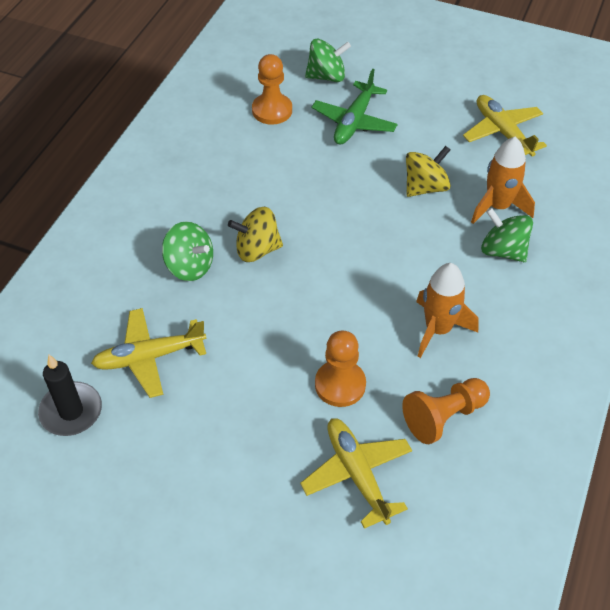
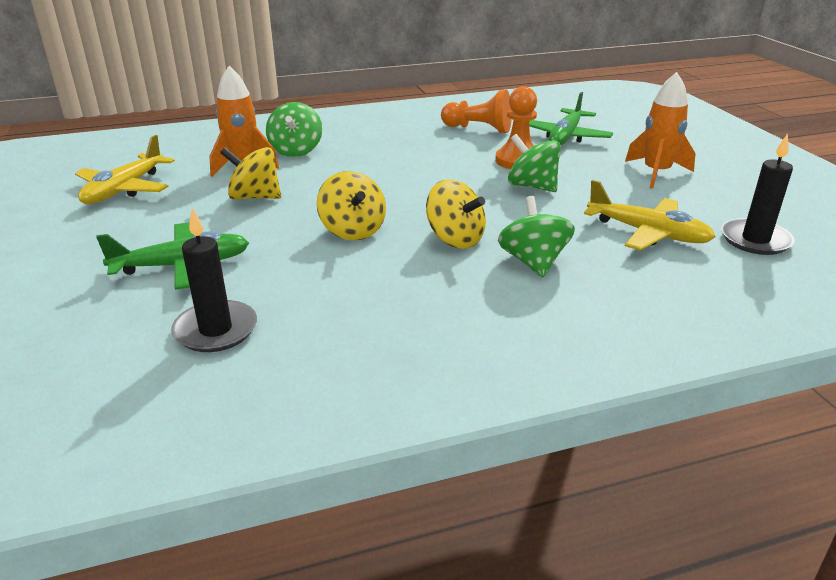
camera: 130 degrees left, 20 degrees down
orange pawn [252,54,292,125] -> black candle [171,208,257,352]
yellow plane [300,418,412,529] -> green plane [529,92,613,145]
green spinning top [305,39,351,82] -> green spinning top moved to [508,134,561,192]
orange rocket [416,263,479,358] -> orange rocket moved to [625,72,696,189]
none -> yellow spinning top [317,171,386,240]

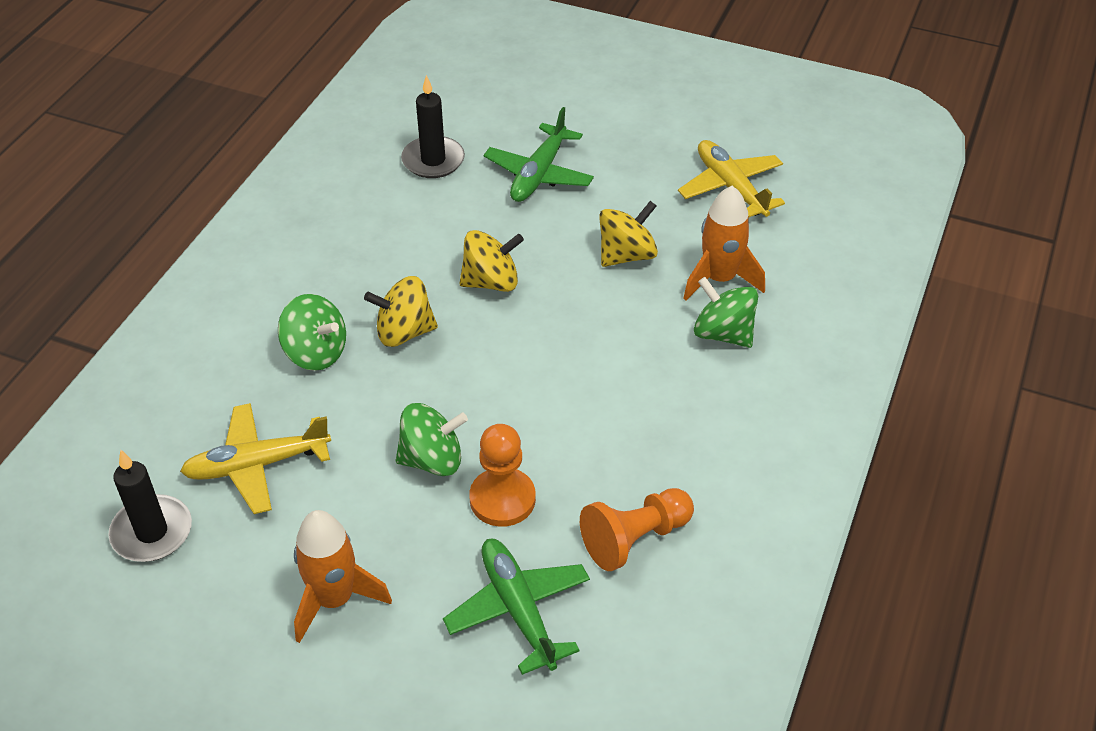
camera: 130 degrees right, 15 degrees up
yellow spinning top [317,171,386,240] -> yellow spinning top turned 150 degrees clockwise [459,230,524,292]

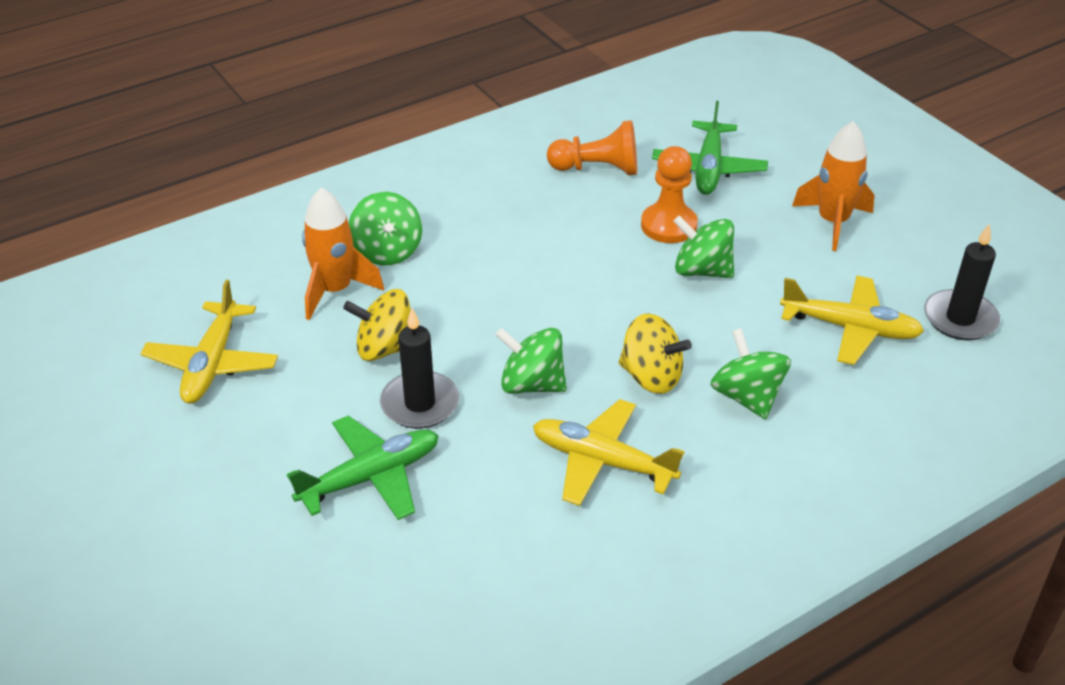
camera: 145 degrees left, 5 degrees down
black candle [401,75,465,178] -> black candle moved to [380,308,459,429]
yellow spinning top [459,230,524,292] -> green spinning top [495,328,567,394]
none -> yellow plane [533,399,685,506]

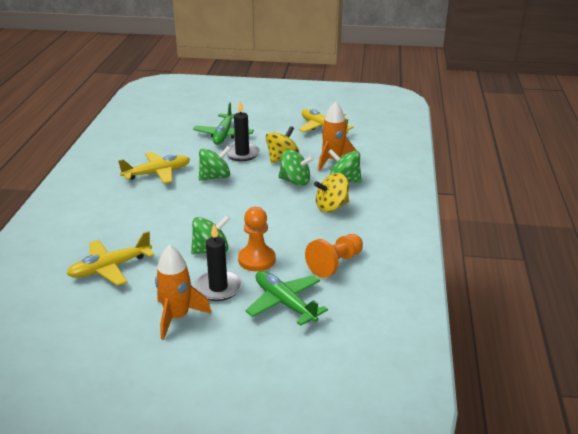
camera: 130 degrees right, 10 degrees down
yellow spinning top [619,313,692,394] -> yellow spinning top moved to [314,173,349,212]
green spinning top [710,328,791,419] -> green spinning top moved to [278,149,314,186]
black candle [924,224,1000,340] -> black candle moved to [194,224,242,301]

